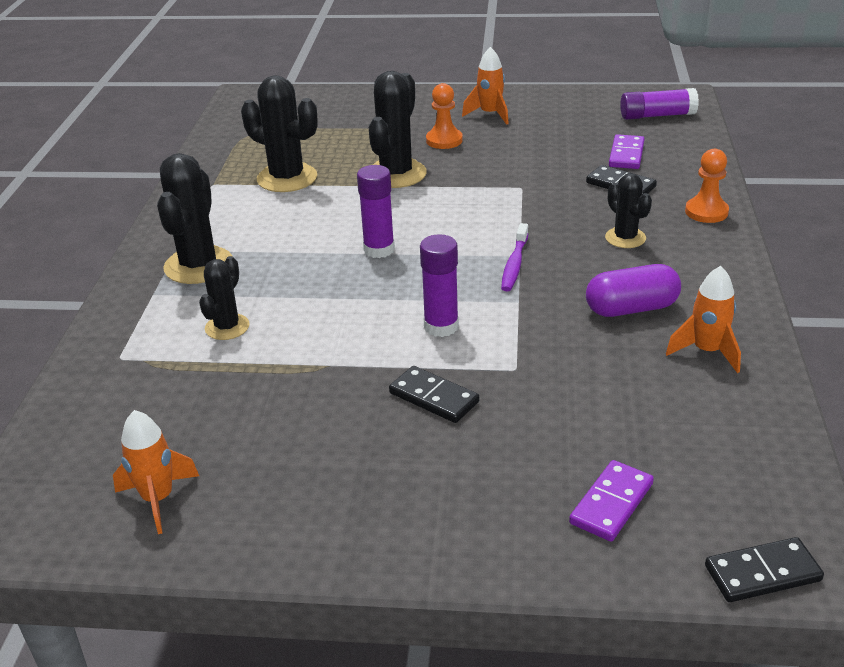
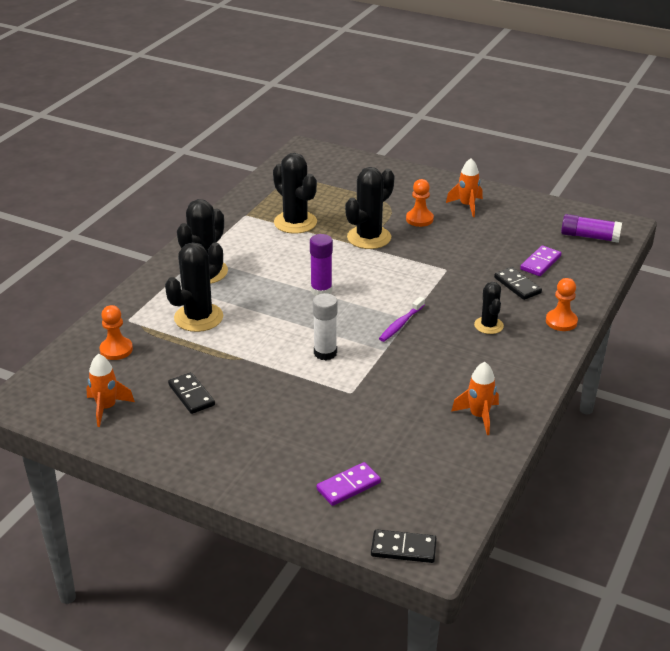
camera: 20 degrees right, 0 degrees up
black cactus [199,256,249,340] -> black cactus [165,242,223,332], size x1.69
black domino [389,366,479,423] -> black domino moved to [168,372,215,414]
purple glue stick [420,234,459,337] -> white glue stick [313,293,338,360]
purple capsule [586,264,681,317] -> none
none -> orange pawn [100,305,133,360]

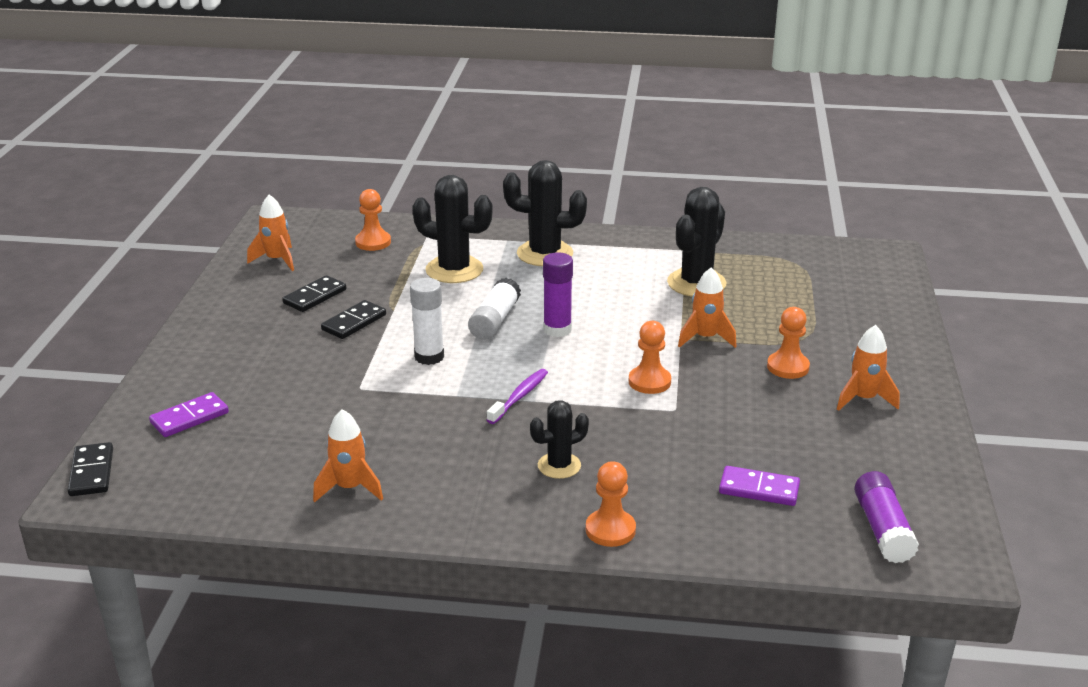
camera: 70 degrees right, 5 degrees down
purple domino [316,462,381,506] -> purple domino turned 75 degrees counterclockwise [149,392,229,437]
black cactus [345,167,394,249] -> orange rocket [678,268,737,348]
purple toothbrush [379,297,425,342] -> purple toothbrush turned 105 degrees clockwise [487,369,548,424]
black domino [494,267,542,300] -> black domino moved to [321,300,386,339]
none -> white glue stick [468,278,521,340]
none -> orange pawn [629,321,671,394]

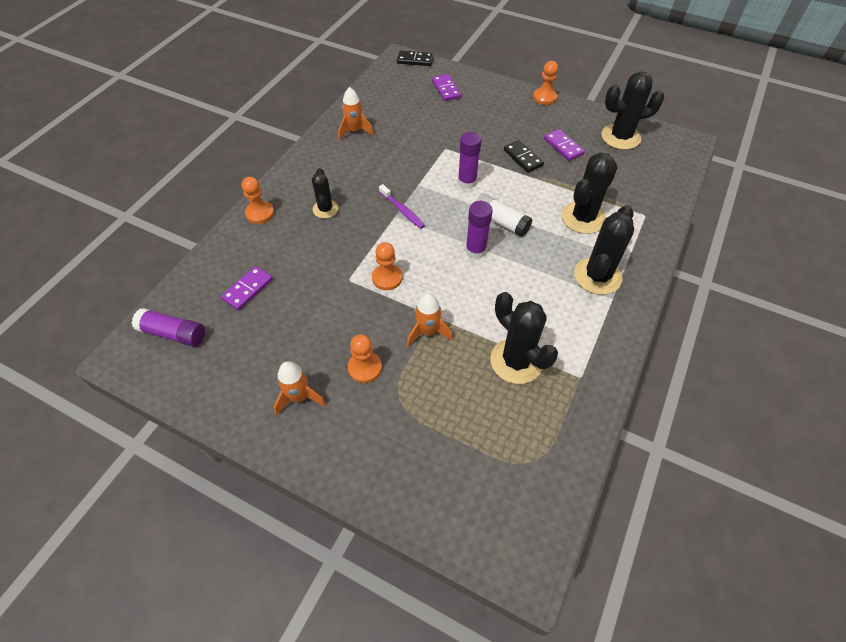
camera: 110 degrees right, 25 degrees up
orange rocket [247,195,294,271] -> black cactus [601,72,665,150]
black domino [282,275,346,312] -> purple domino [544,129,585,161]
orange pawn [355,189,391,251] -> orange pawn moved to [533,61,558,105]
white glue stick [410,278,444,365] -> purple glue stick [458,132,482,189]

